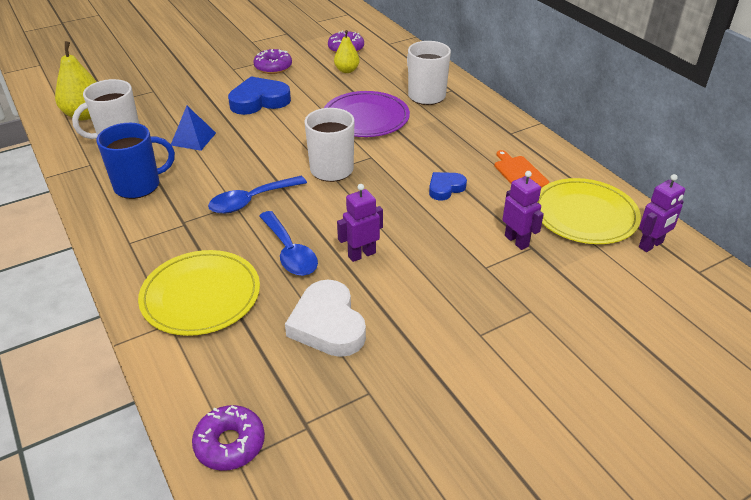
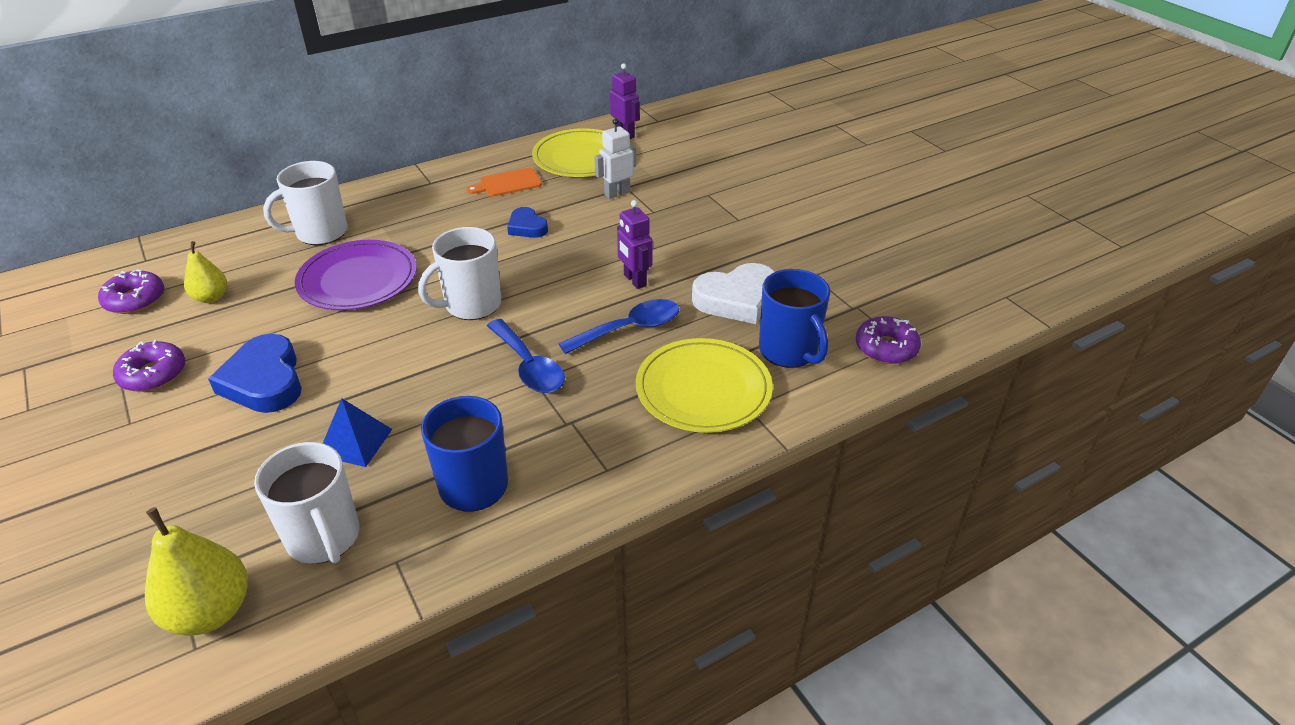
camera: 90 degrees left, 0 degrees up
purple robot [502,171,544,250] -> white robot [594,118,636,199]
none -> blue mug [759,269,830,368]

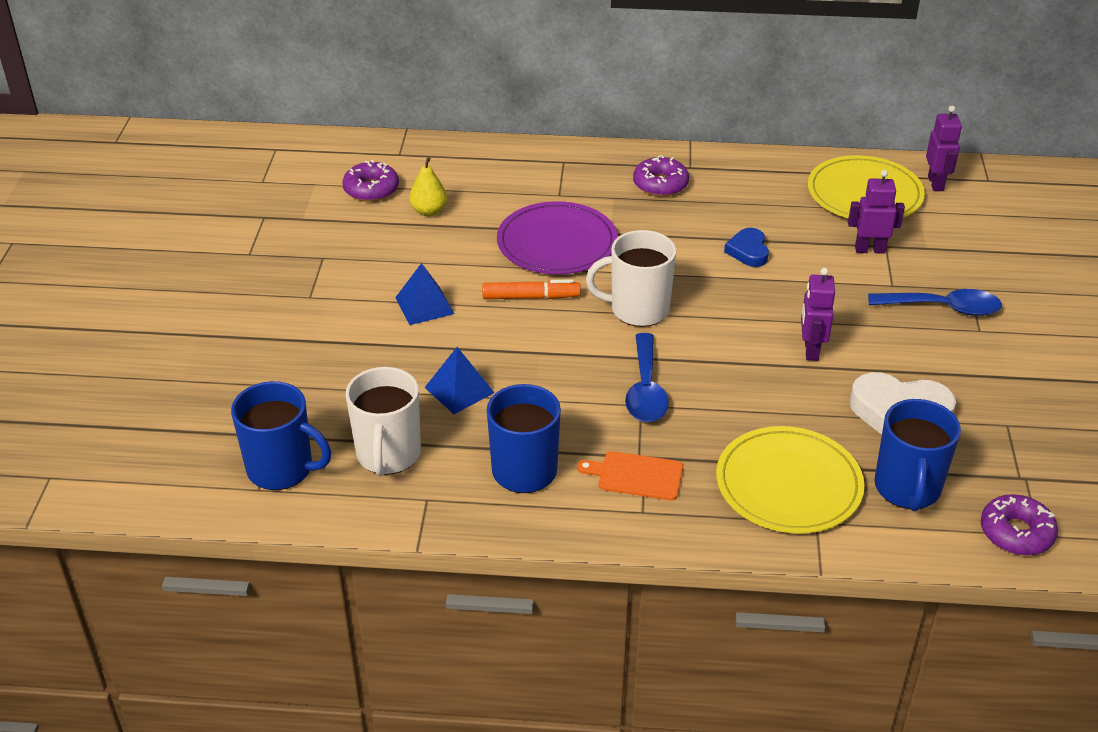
camera: 35 degrees right, 0 degrees up
purple donut [113,340,185,392] -> purple donut moved to [633,155,689,197]
yellow pear [145,507,248,635] -> blue mug [231,381,331,490]
blue heart [208,334,302,413] -> blue pyramid [395,263,454,325]
white mug [263,161,347,245] -> none
orange cutting board [466,168,542,197] -> orange cutting board moved to [577,451,683,500]
blue spoon [558,299,679,354] -> blue spoon moved to [868,289,1002,316]
white robot [594,118,636,199] -> purple robot [848,170,905,254]
none -> orange marker [482,279,581,299]

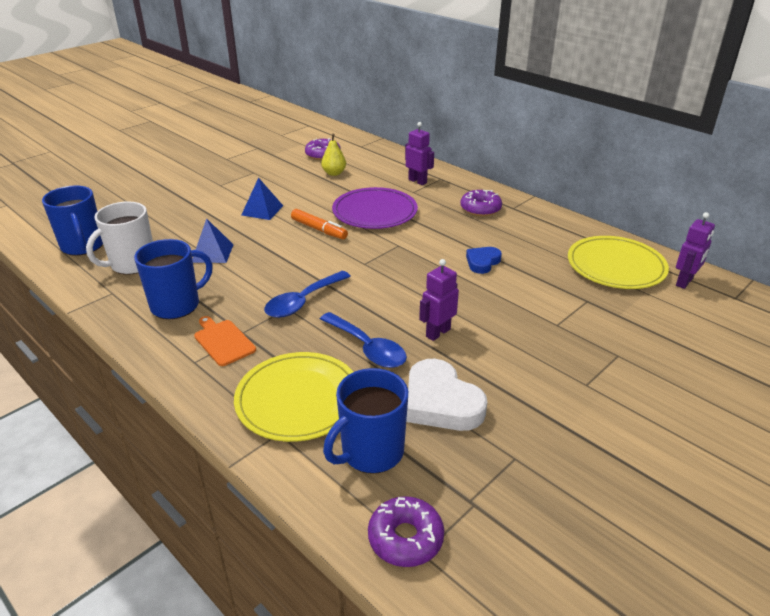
camera: 40 degrees right, 5 degrees down
white mug [586,230,676,327] -> none
purple robot [848,170,905,254] -> purple robot moved to [405,122,434,185]
blue spoon [868,289,1002,316] -> blue spoon moved to [320,312,407,368]

